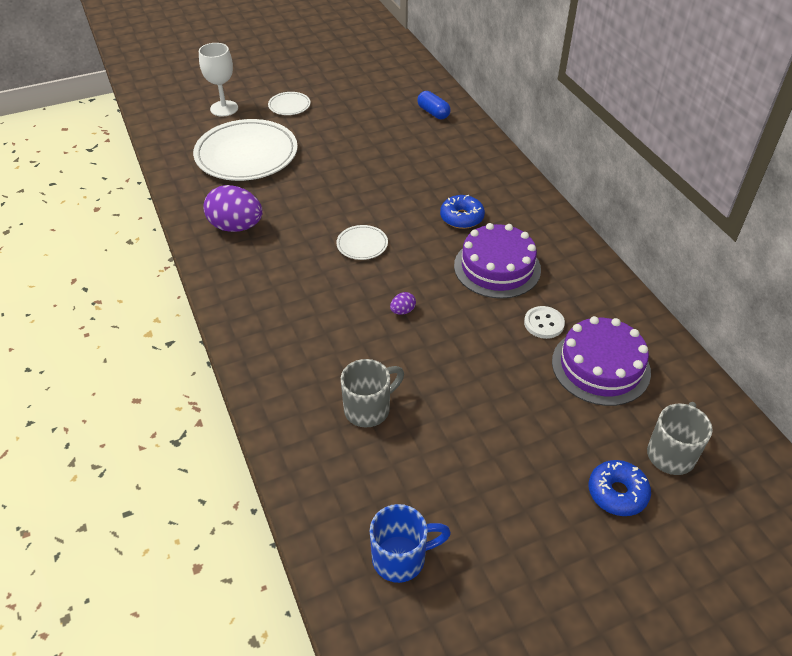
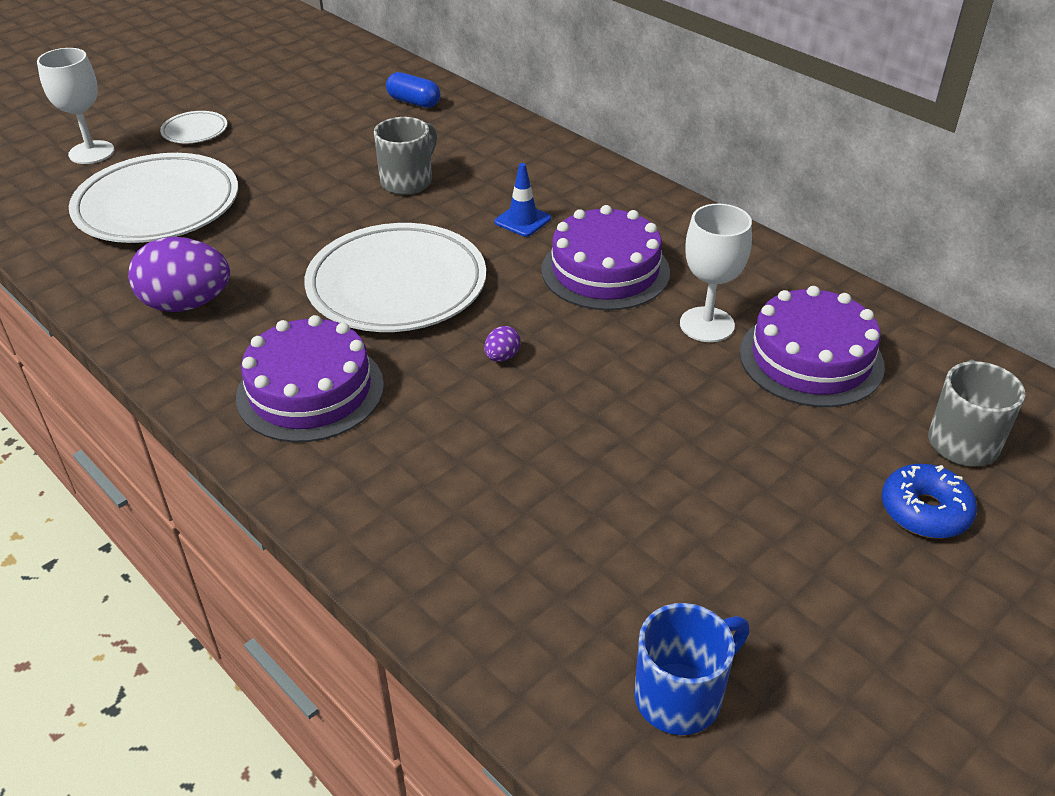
camera: 20 degrees left, 5 degrees down
white plate [336,225,388,260] -> white plate [304,223,486,332], size x2.26
grey mug [341,359,404,427] -> grey mug moved to [374,117,437,195]
blue donut [440,195,485,229] -> blue traffic cone [495,163,551,237]
white button [524,306,565,339] -> white goblet [680,204,752,342]
none -> purple cake [236,315,384,442]

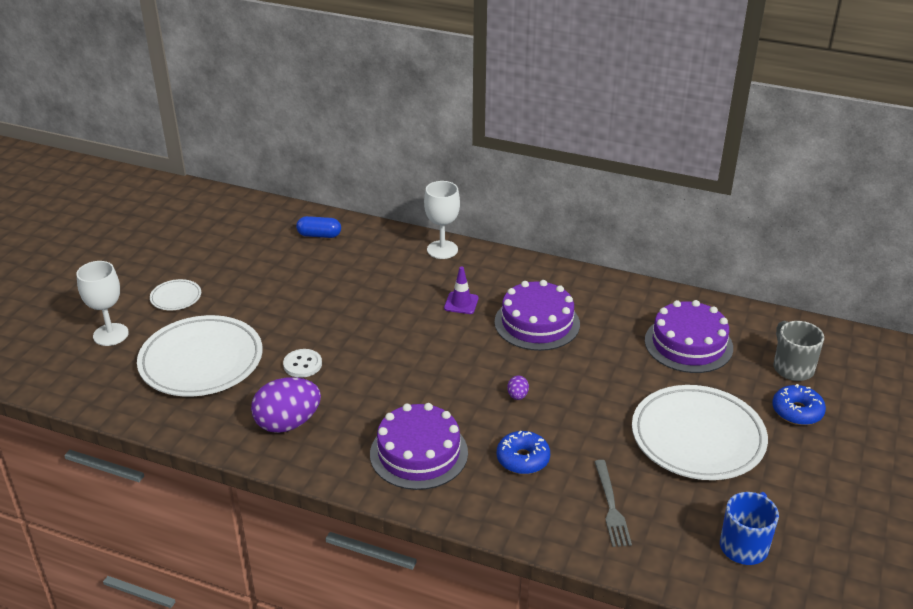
camera: 25 degrees left, 5 degrees down
white plate [304,223,486,332] -> white plate moved to [632,385,768,480]
grey mug [374,117,437,195] -> none
blue traffic cone [495,163,551,237] -> purple traffic cone [444,267,479,314]
white goblet [680,204,752,342] -> white goblet moved to [424,181,460,259]
none -> white button [283,349,322,378]
none -> blue donut [497,431,550,474]
none -> grey fork [594,460,632,547]

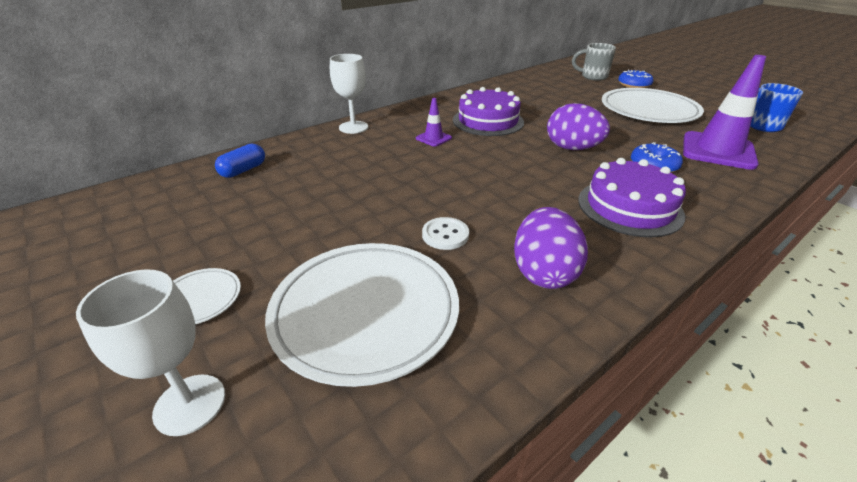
camera: 60 degrees left, 0 degrees up
purple egg [507,376,529,400] -> purple egg [547,103,610,150], size x2.36
grey fork [594,460,632,547] -> purple traffic cone [683,55,766,170]
purple cake [645,300,733,373] -> none

